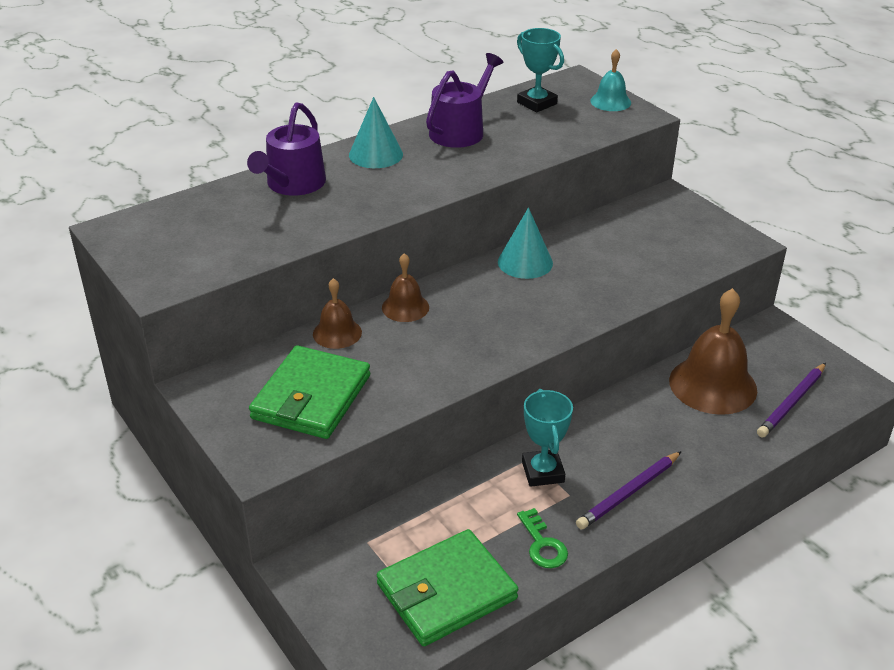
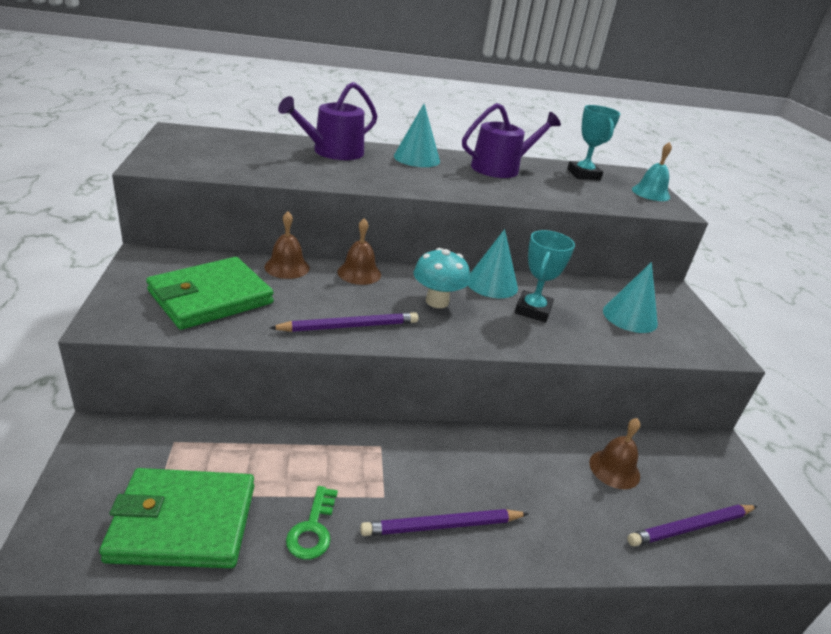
camera: 25 degrees right, 5 degrees down
turquoise trophy [522,389,573,487] -> turquoise trophy moved to [515,230,575,322]
brown bell [669,288,757,415] -> brown bell [589,418,640,489], size x0.54
none -> purple pencil [270,312,418,332]
none -> turquoise mushroom [414,248,470,308]
none -> turquoise cone [603,262,658,333]

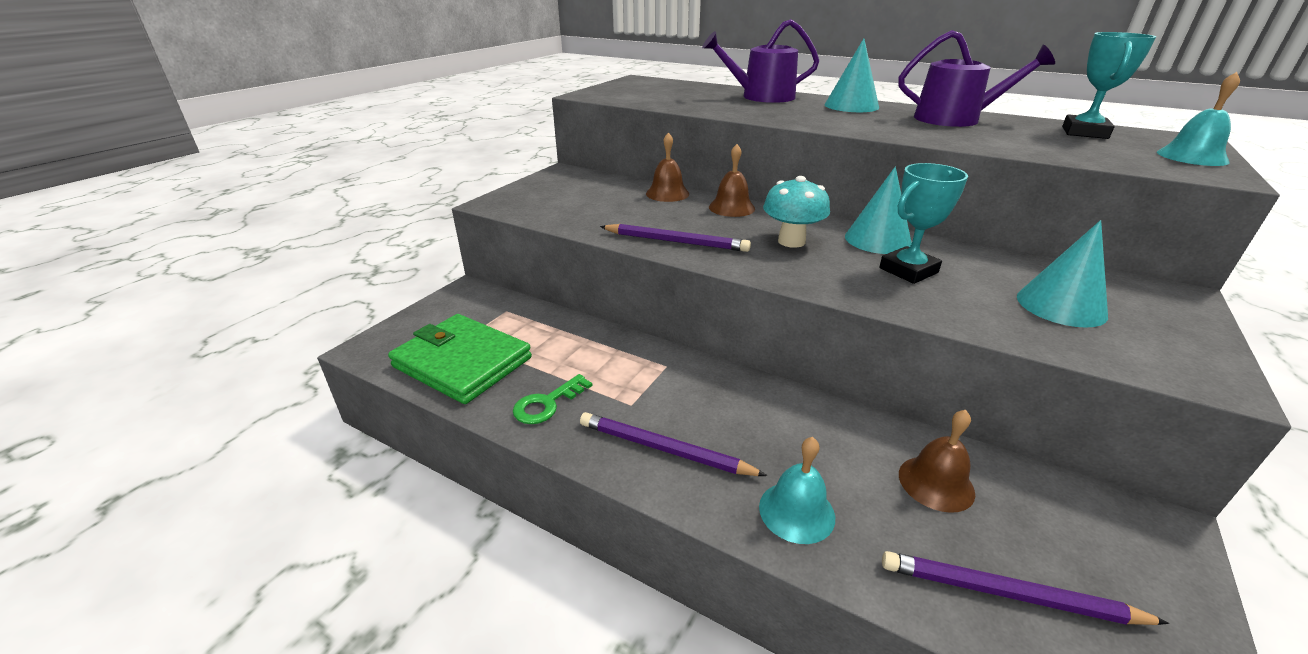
camera: 40 degrees right, 0 degrees up
green wallet [146,257,274,330] -> none
none -> turquoise bell [759,437,835,544]

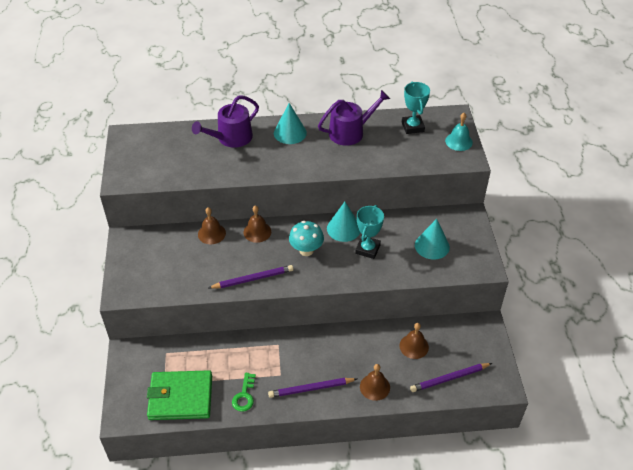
camera: 35 degrees left, 15 degrees up
turquoise bell [759,437,835,544] -> brown bell [360,364,390,401]

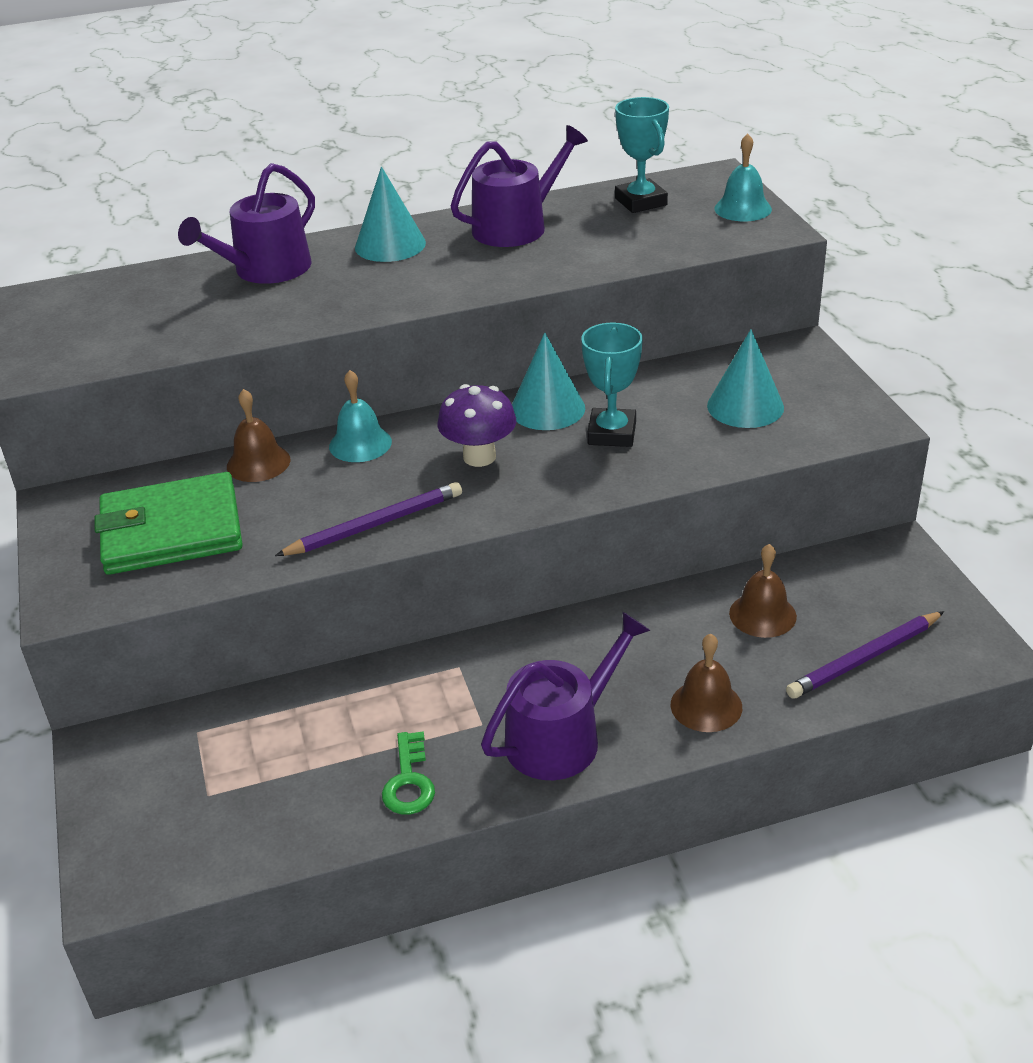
camera: 10 degrees left, 10 degrees down
green wallet [147,370,212,420] -> green wallet moved to [94,472,243,575]
brown bell [244,206,271,243] -> turquoise bell [329,370,392,462]
purple pencil [268,378,357,398] -> purple watering can [481,611,651,780]
turquoise mushroom [289,221,324,256] -> purple mushroom [437,384,516,467]

